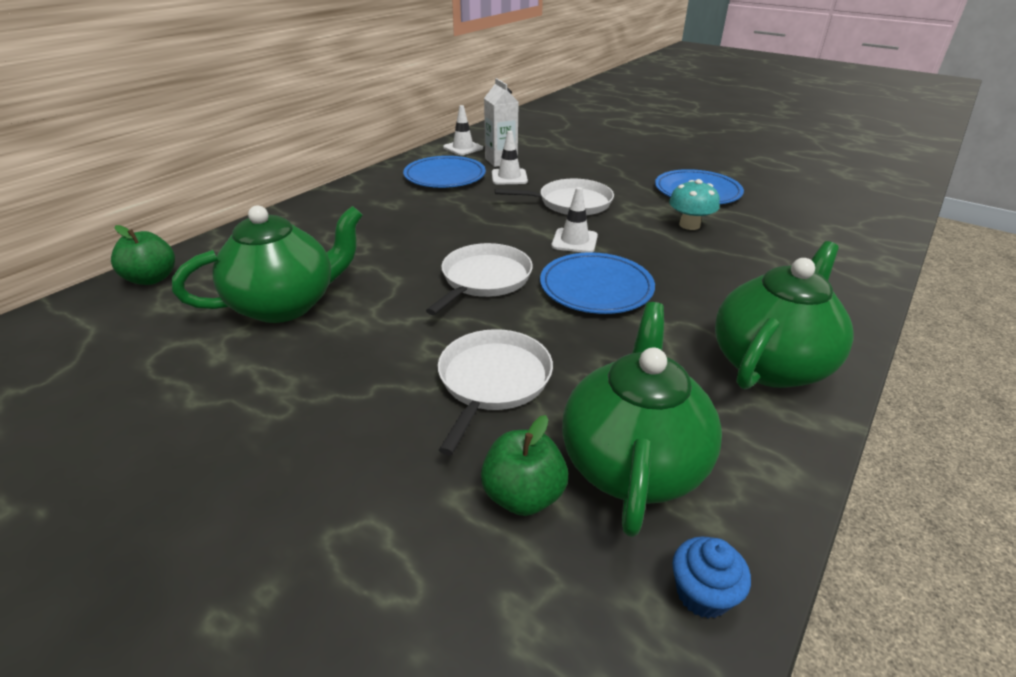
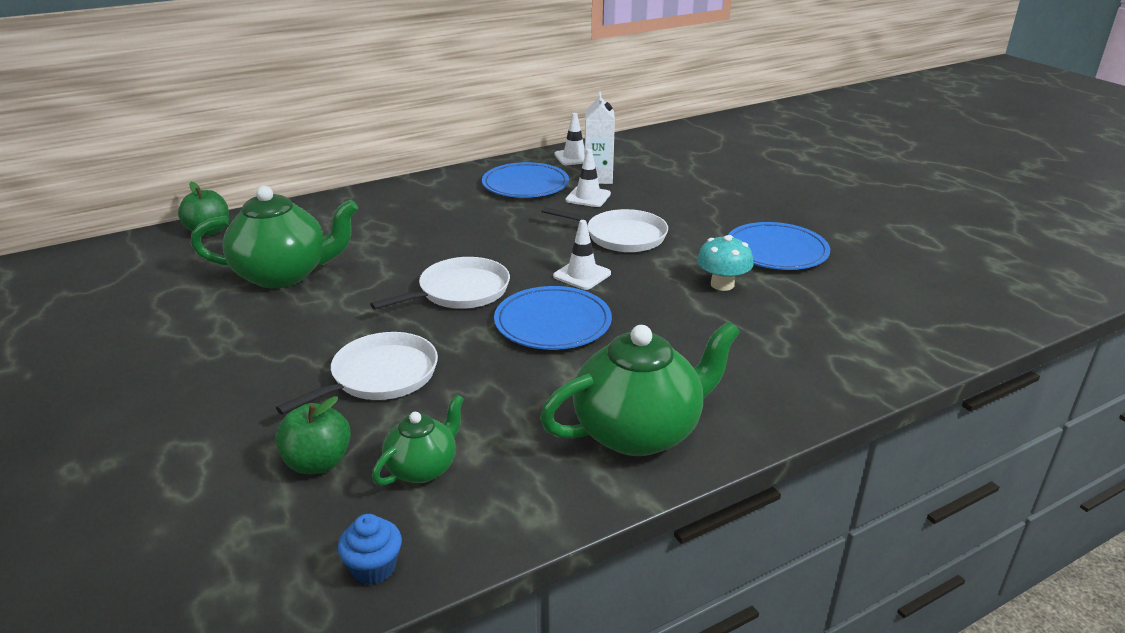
camera: 25 degrees right, 5 degrees down
green teapot [562,302,722,537] -> green teapot [372,394,464,486], size x0.54

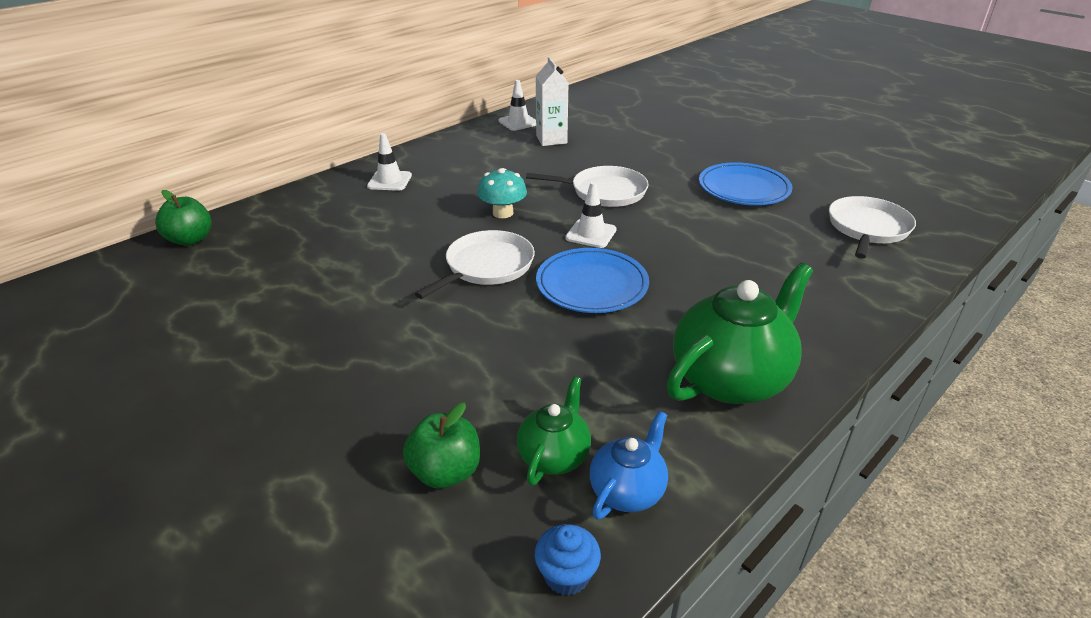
camera: 15 degrees left, 5 degrees up
green teapot [190,186,358,288] -> none
white pan [276,332,438,415] -> white pan moved to [829,196,916,259]
blue plate [482,162,569,198] -> none
white traffic cone [565,149,611,207] -> white traffic cone moved to [367,133,412,191]
turquoise mushroom [697,235,754,291] -> turquoise mushroom moved to [477,168,527,218]
none -> blue teapot [590,411,668,520]

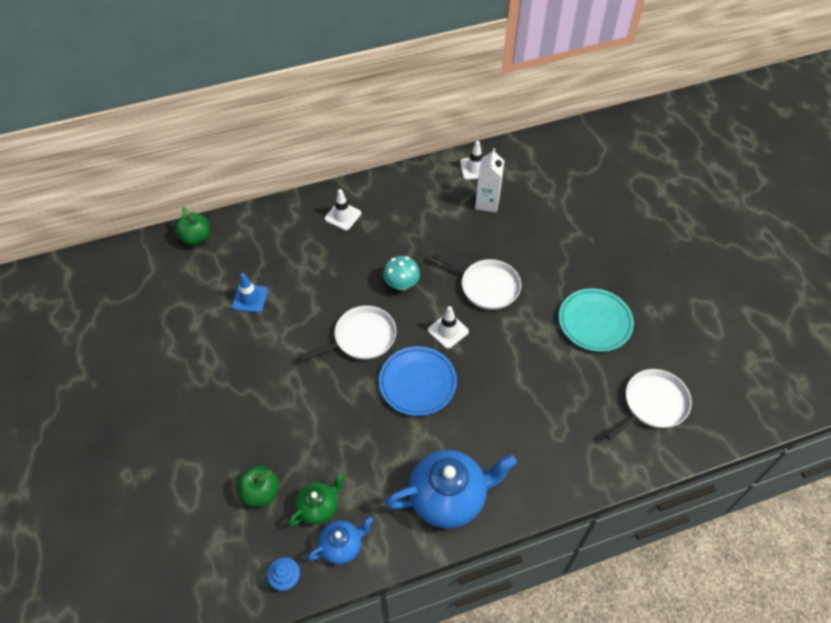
camera: 25 degrees right, 20 degrees up
green teapot [666,263,813,404] -> blue teapot [385,450,517,528]
blue plate [699,162,793,205] -> turquoise plate [559,288,634,352]
none -> blue traffic cone [232,273,268,313]

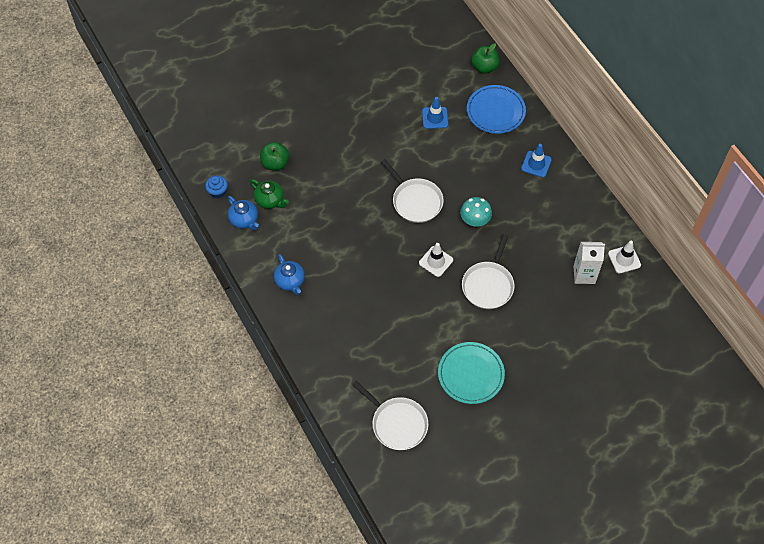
camera: 80 degrees right, 5 degrees up
white traffic cone [325,189,361,231] -> blue traffic cone [521,144,552,177]
blue plate [379,346,457,416] -> blue plate moved to [467,85,526,134]
blue teapot [385,450,517,528] -> blue teapot [274,254,305,295], size x0.54

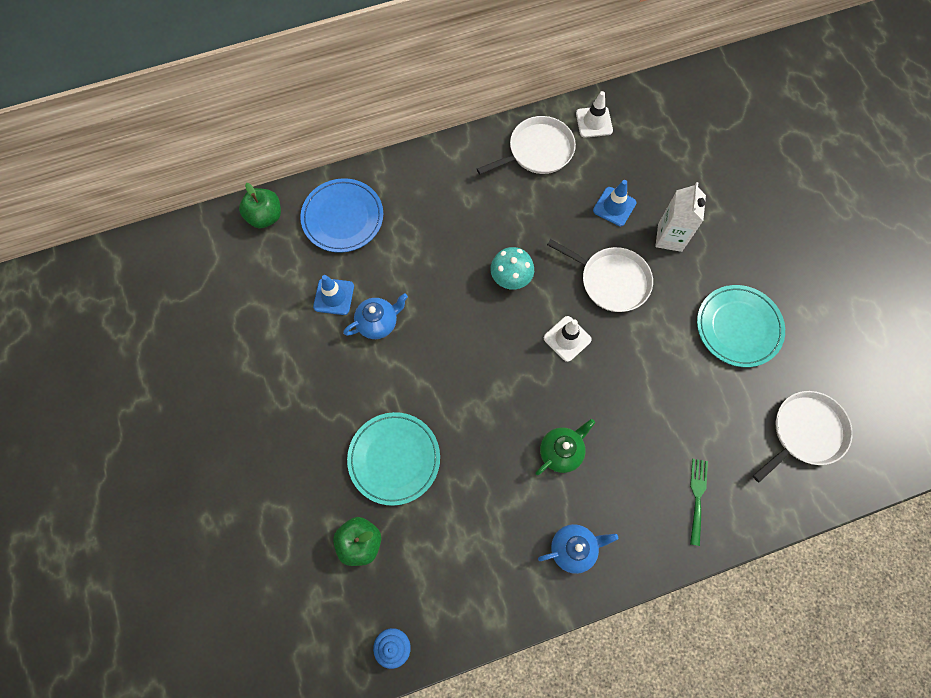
camera: 80 degrees left, 10 degrees up
blue teapot [228,196,259,230] -> blue teapot moved to [343,293,408,339]
green teapot [250,179,289,209] -> green teapot moved to [536,419,595,475]
white pan [381,159,444,223] -> white pan moved to [477,116,576,175]
blue traffic cone [521,144,552,177] -> blue traffic cone moved to [593,180,637,226]
white carton [574,242,605,284] -> white carton moved to [655,182,706,252]
none -> turquoise plate [347,412,440,506]
none -> green fork [690,459,708,546]

